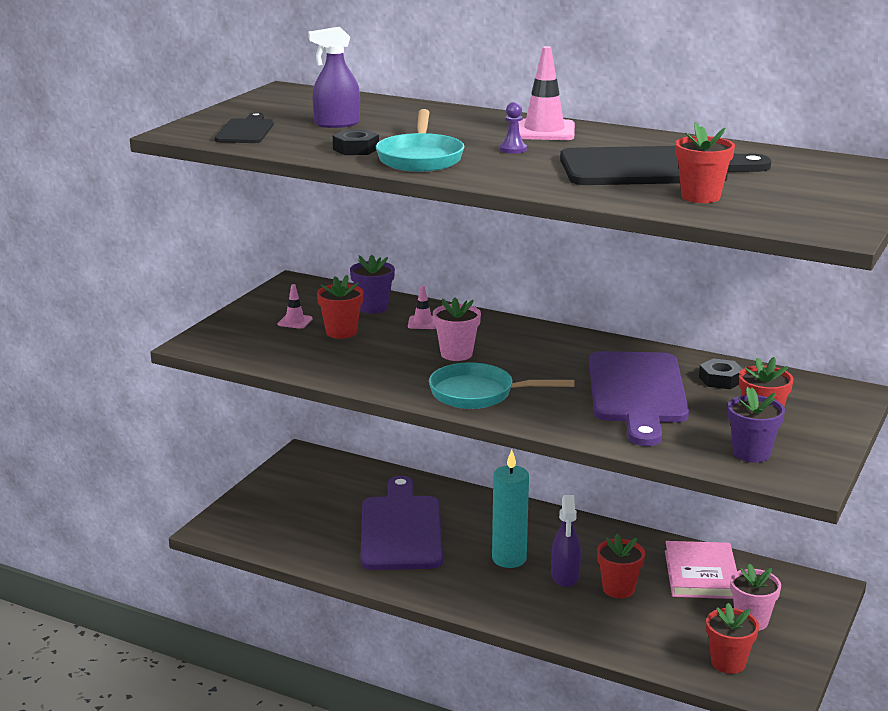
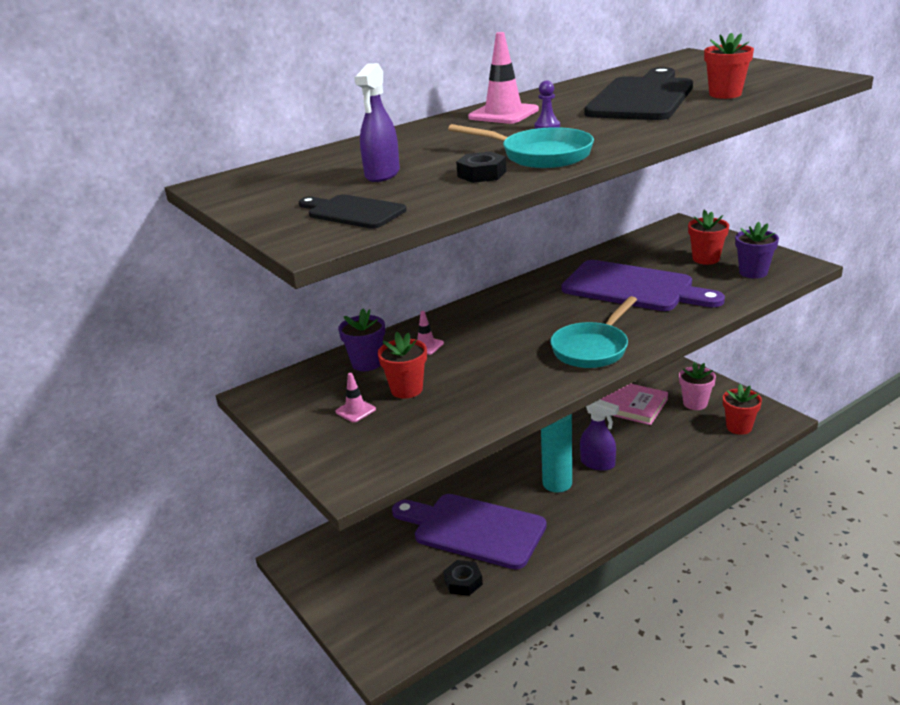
camera: 60 degrees left, 5 degrees up
pink flower pot [433,297,481,361] -> none
red flower pot [597,534,645,598] -> none
black nut [699,358,743,389] -> black nut moved to [444,560,483,596]

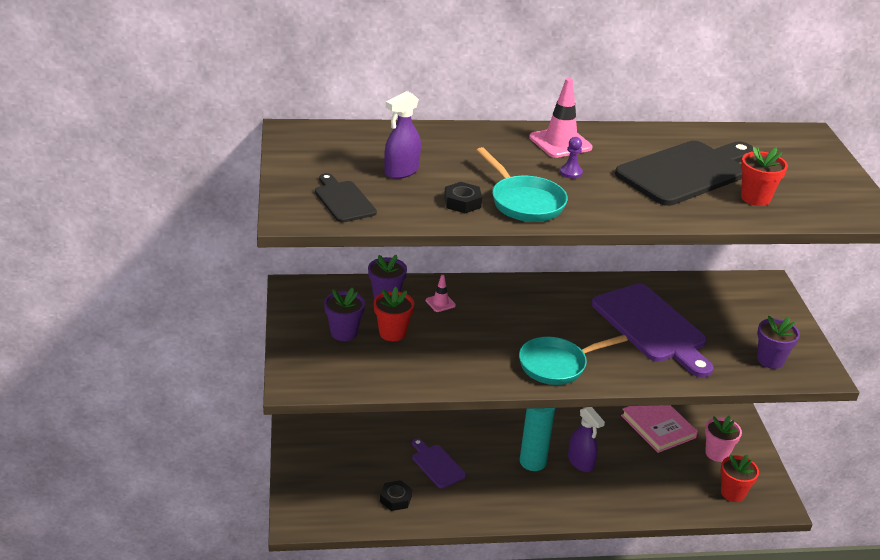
camera: 25 degrees right, 5 degrees up
pink traffic cone [336,373,376,422] -> purple flower pot [324,288,365,341]
purple cutting board [392,494,546,570] -> purple cutting board [412,438,466,488], size x0.51
red flower pot [688,210,729,265] -> none

